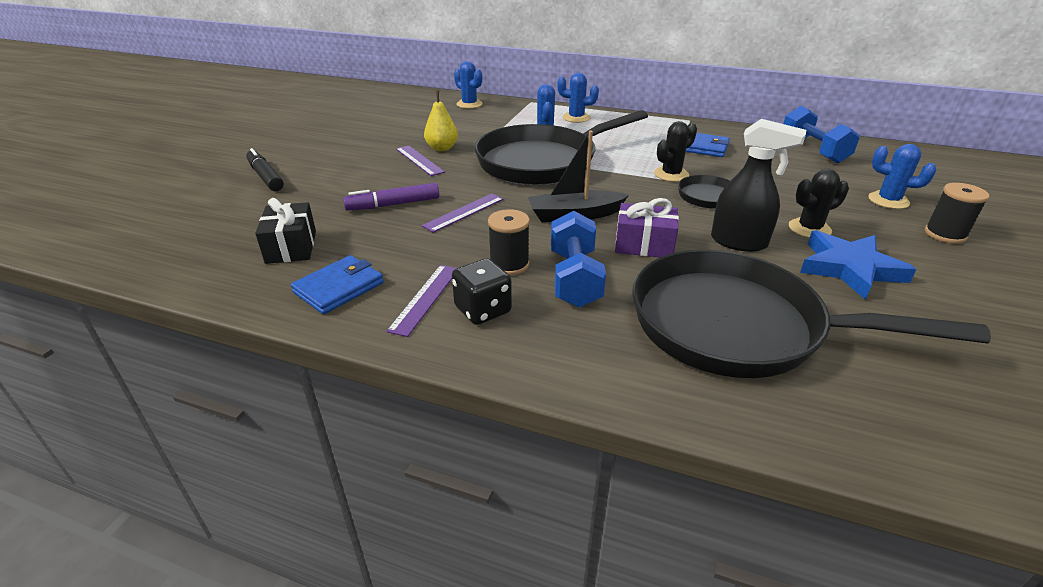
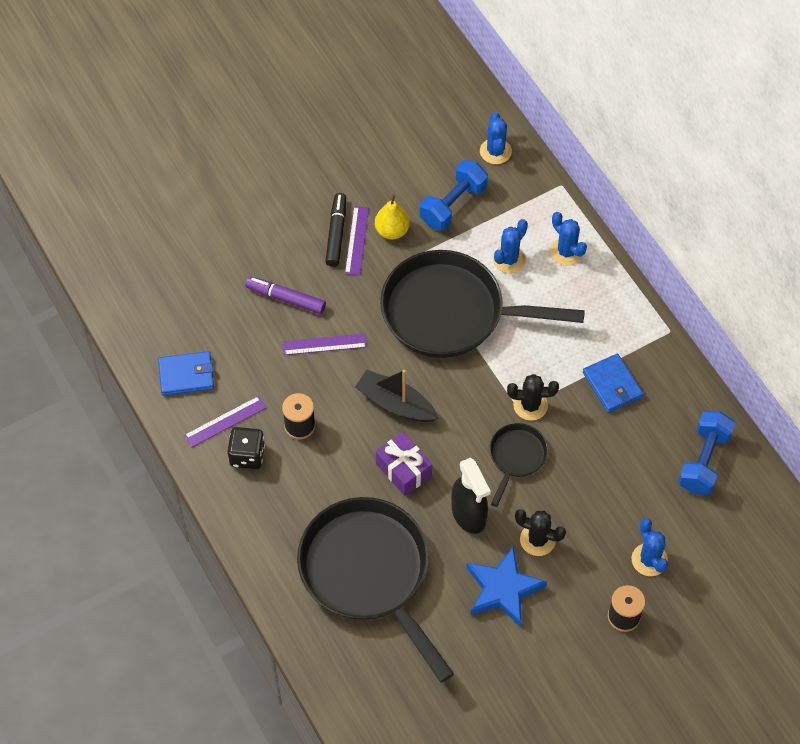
camera: 40 degrees right, 25 degrees up
black marker [246,148,284,191] -> black marker moved to [325,193,346,267]
black gift [255,198,316,264] -> none
blue dumbbell [551,211,606,308] -> blue dumbbell moved to [420,160,488,231]

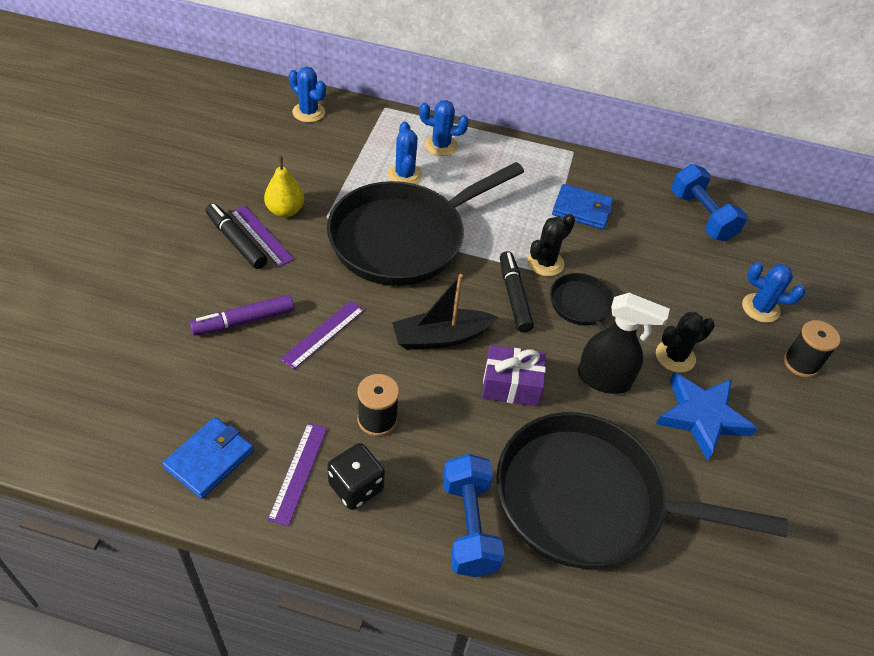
camera: 50 degrees left, 10 degrees down
blue dumbbell [420,160,488,231] -> blue dumbbell moved to [443,454,505,577]
none -> black marker [500,251,534,333]

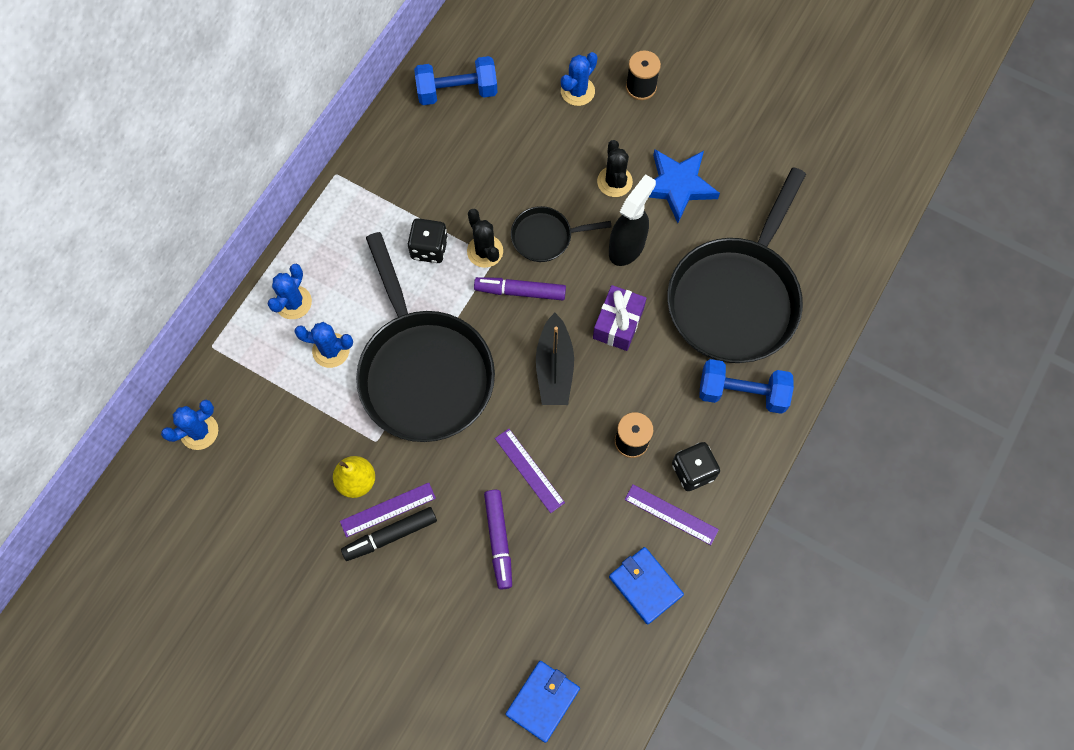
camera: 70 degrees left, 20 degrees up
black marker [500,251,534,333] -> purple marker [474,277,566,301]
blue wallet [552,184,613,229] -> blue wallet moved to [505,661,580,743]
none -> black dice [407,218,448,263]

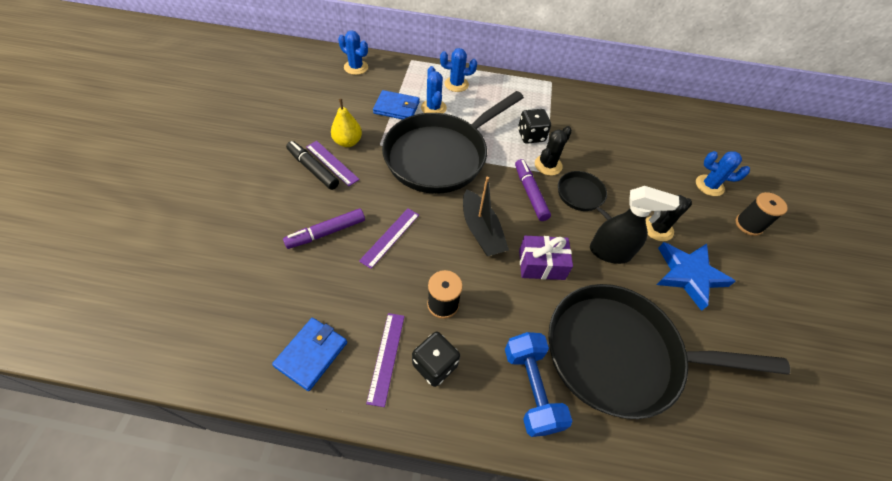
camera: 65 degrees right, 15 degrees down
blue dumbbell [414,56,498,105] -> none
blue wallet [505,661,580,743] -> blue wallet moved to [373,90,420,120]
black boat [536,313,574,405] -> black boat turned 90 degrees counterclockwise [463,177,509,256]

